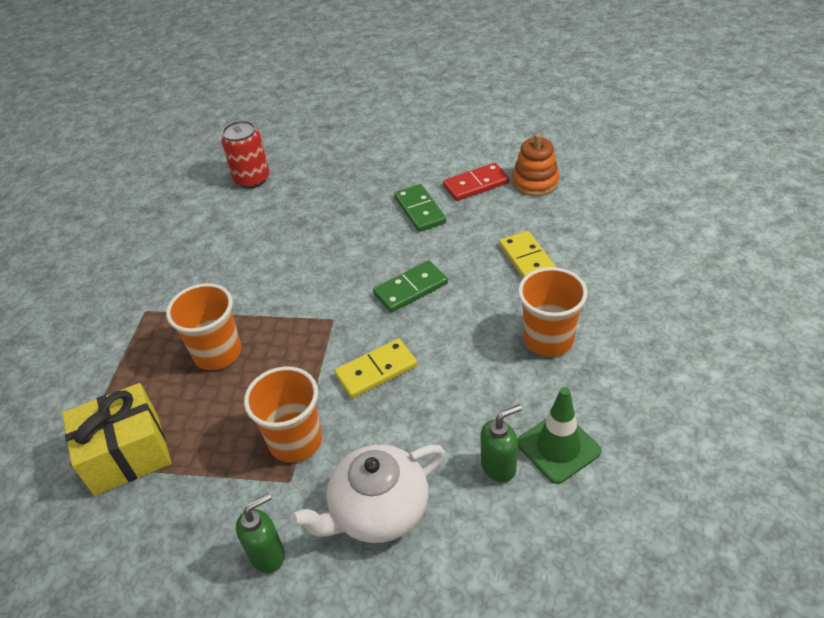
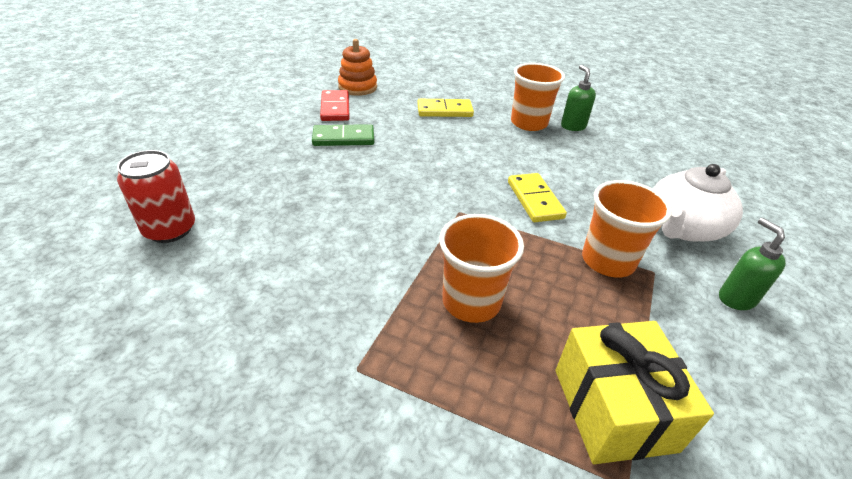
camera: 80 degrees left, 5 degrees down
white teapot [290,445,445,543] -> white teapot turned 60 degrees clockwise [653,164,743,241]
green domino [373,261,448,313] -> none
green soap dispenser [481,404,522,483] -> green soap dispenser moved to [561,65,596,131]
green traffic cone [517,387,601,484] -> none

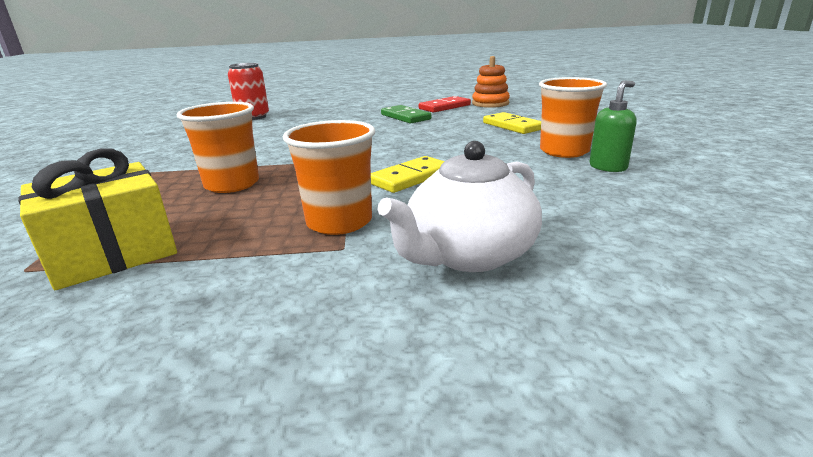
camera: 65 degrees right, 15 degrees down
white teapot [653,164,743,241] -> white teapot turned 60 degrees counterclockwise [377,141,542,272]
green soap dispenser [719,218,786,310] -> none

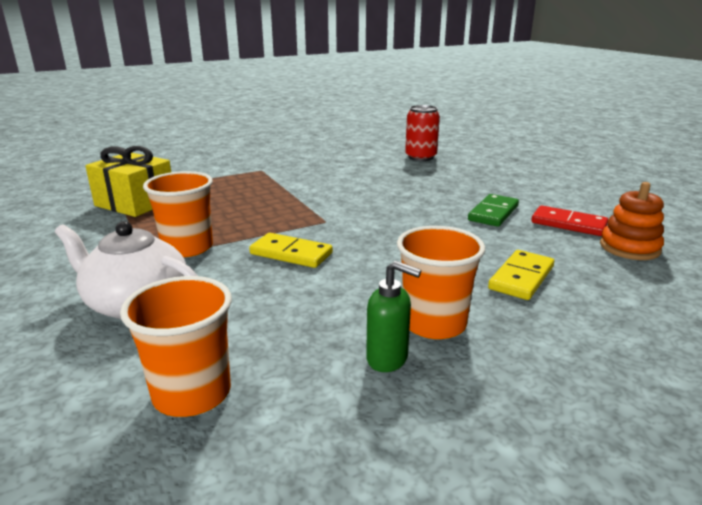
camera: 65 degrees right, 0 degrees up
orange cup [176,102,259,193] -> orange cup moved to [120,276,232,417]

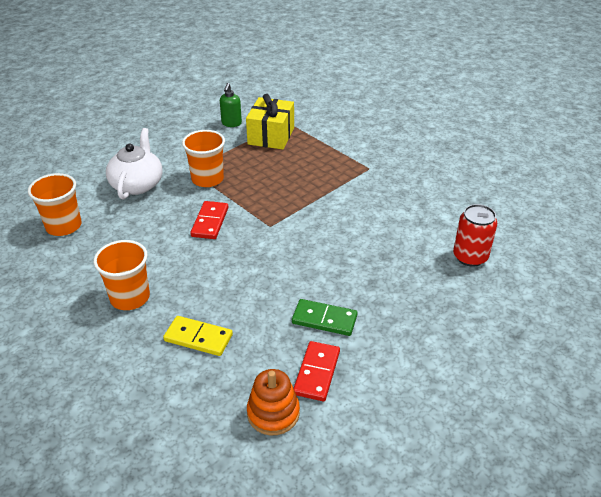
camera: 75 degrees right, 15 degrees up
yellow domino [249,233,333,268] -> red domino [190,201,229,239]
green soap dispenser [366,260,421,372] -> green soap dispenser moved to [220,83,242,127]

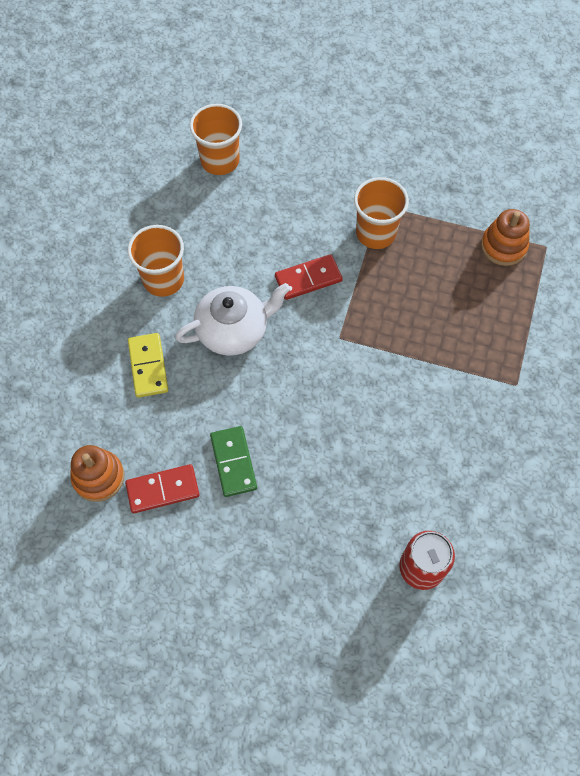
camera: 60 degrees right, 25 degrees up
white teapot [106,128,163,199] -> white teapot moved to [175,283,290,356]
green soap dispenser [220,83,242,127] -> none
yellow gift [246,94,294,149] -> orange stacking toy [481,209,530,266]

